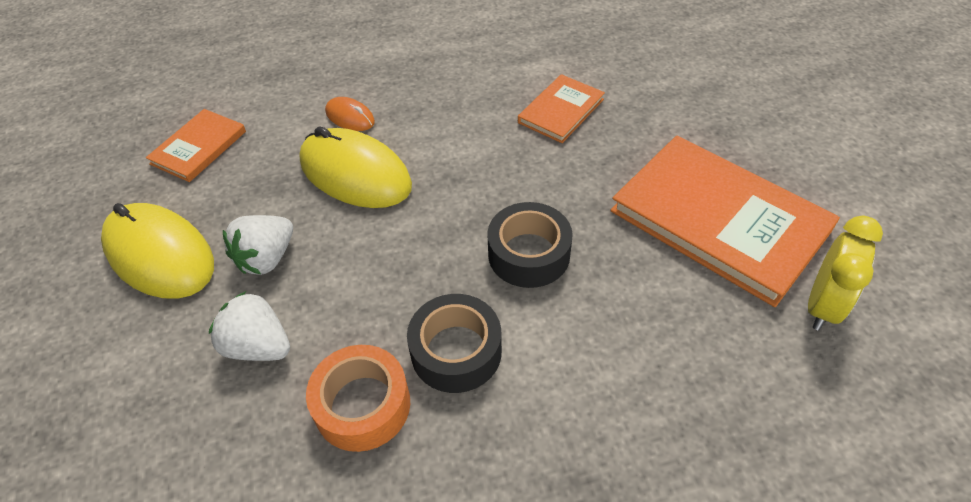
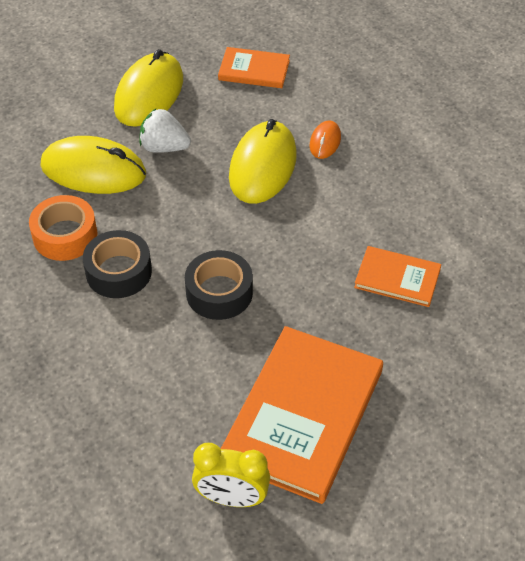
camera: 70 degrees right, 0 degrees up
white strawberry [209,291,290,361] -> yellow mouse [40,136,146,194]

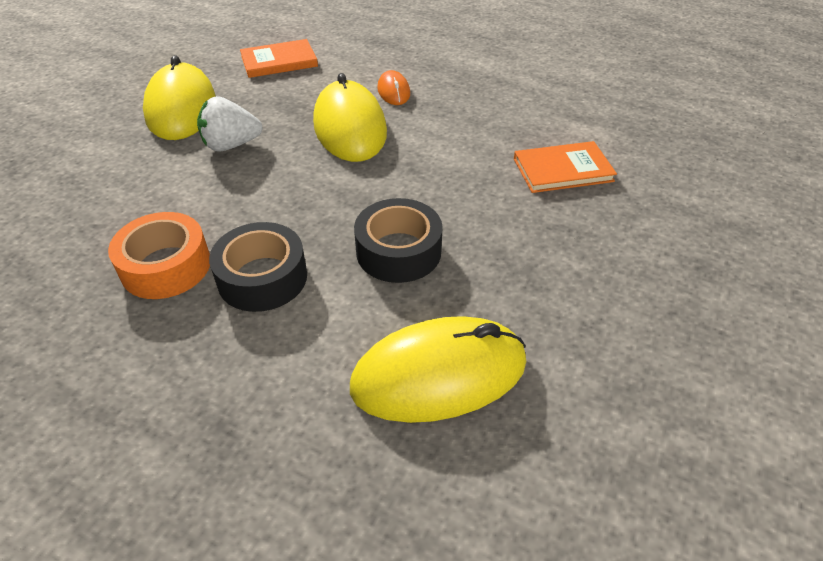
camera: 30 degrees left, 5 degrees down
yellow mouse [40,136,146,194] -> yellow mouse moved to [350,316,526,423]
yellow clock [192,443,270,507] -> none
orange book [221,326,383,504] -> none

